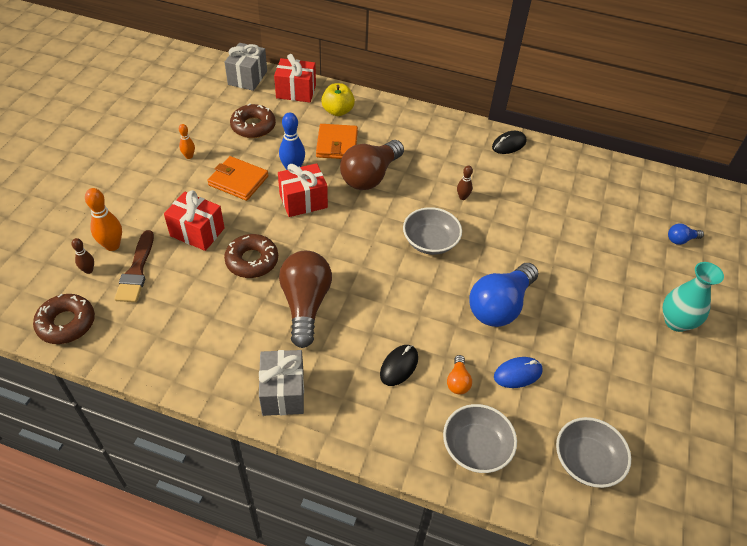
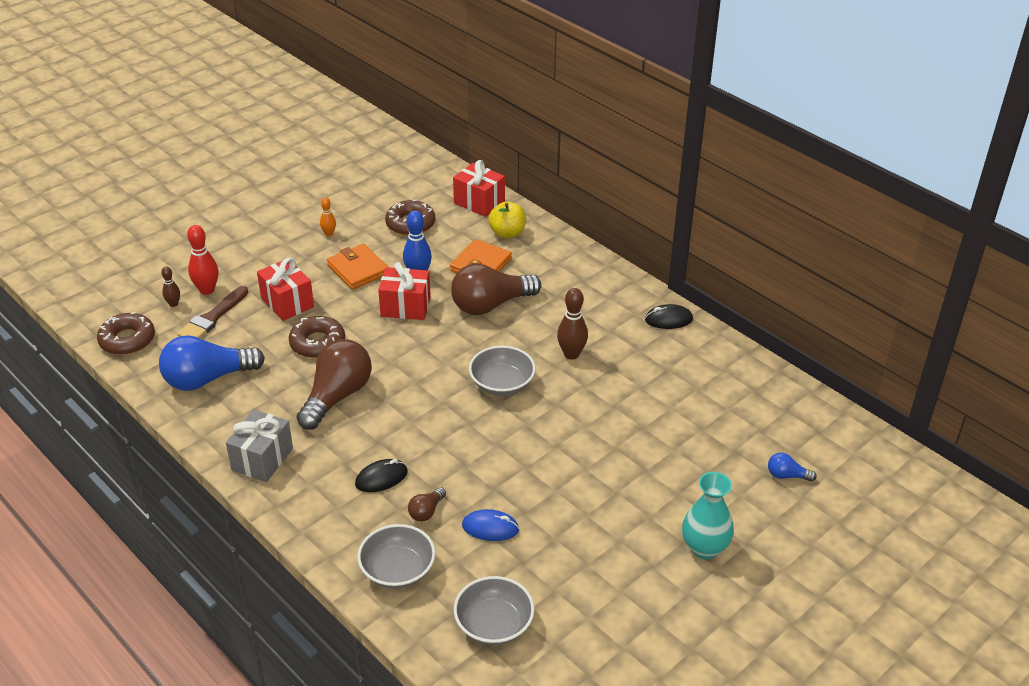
camera: 30 degrees right, 10 degrees down
orange bowling pin [85,188,122,251] -> red bowling pin [187,225,218,295]
grey gift [225,43,267,91] -> none
orange light bulb [447,355,472,395] -> brown light bulb [408,487,446,521]
brown bowling pin [457,166,473,200] -> brown bowling pin [557,288,588,360], size x1.71
blue light bulb [469,263,538,327] -> blue light bulb moved to [159,335,265,391]

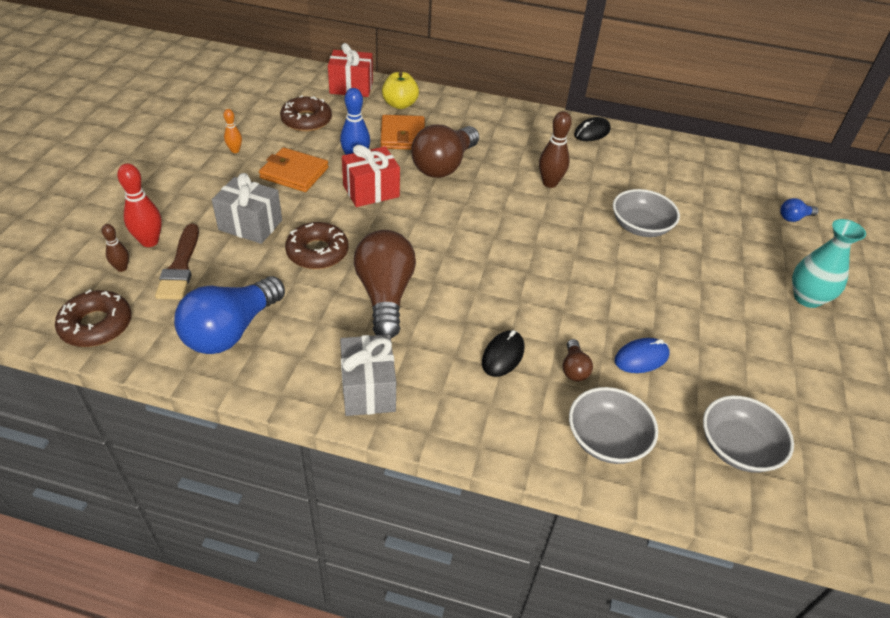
camera: 35 degrees left, 5 degrees up
red gift [257,258,314,321] -> grey gift [212,173,282,244]
grey bowl [469,346,536,396] -> grey bowl moved to [613,189,680,237]

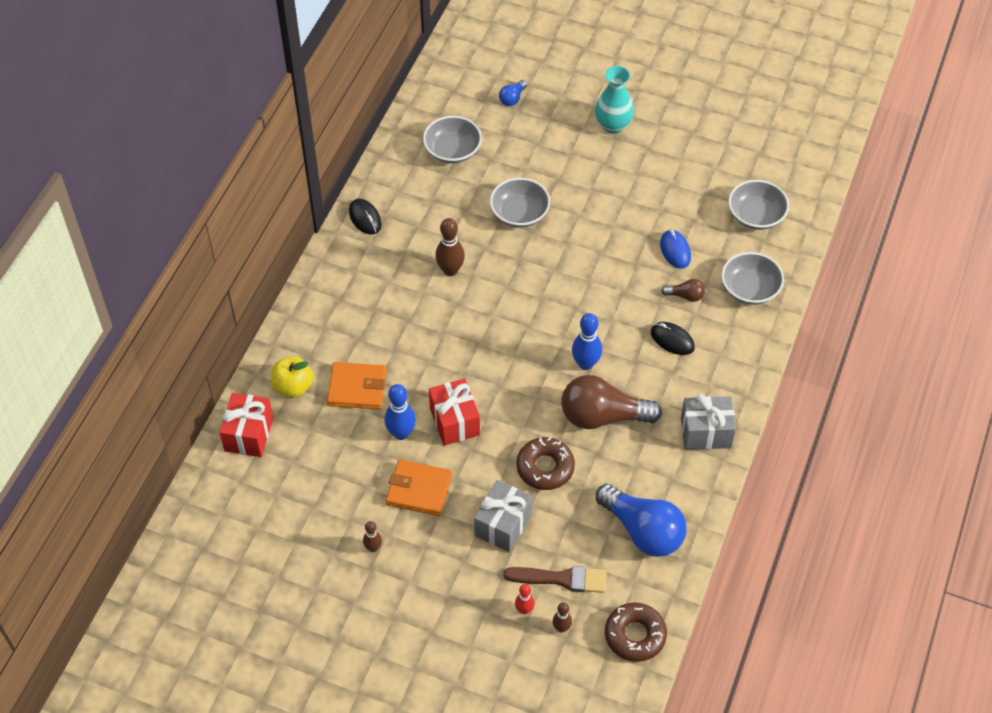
camera: 80 degrees left, 10 degrees up
red bowling pin [117,163,162,247] -> red bowling pin [515,584,534,615], size x0.58
orange bowling pin [223,109,242,153] -> brown bowling pin [363,521,382,552]
orange wallet [259,147,328,192] -> orange wallet turned 75 degrees clockwise [386,459,452,516]
brown donut [280,95,332,132] -> none
brown light bulb [411,125,479,178] -> none
blue light bulb [780,198,819,222] -> blue light bulb turned 45 degrees clockwise [499,80,527,106]
none -> grey bowl [423,116,482,163]
none -> blue bowling pin [572,313,602,370]

